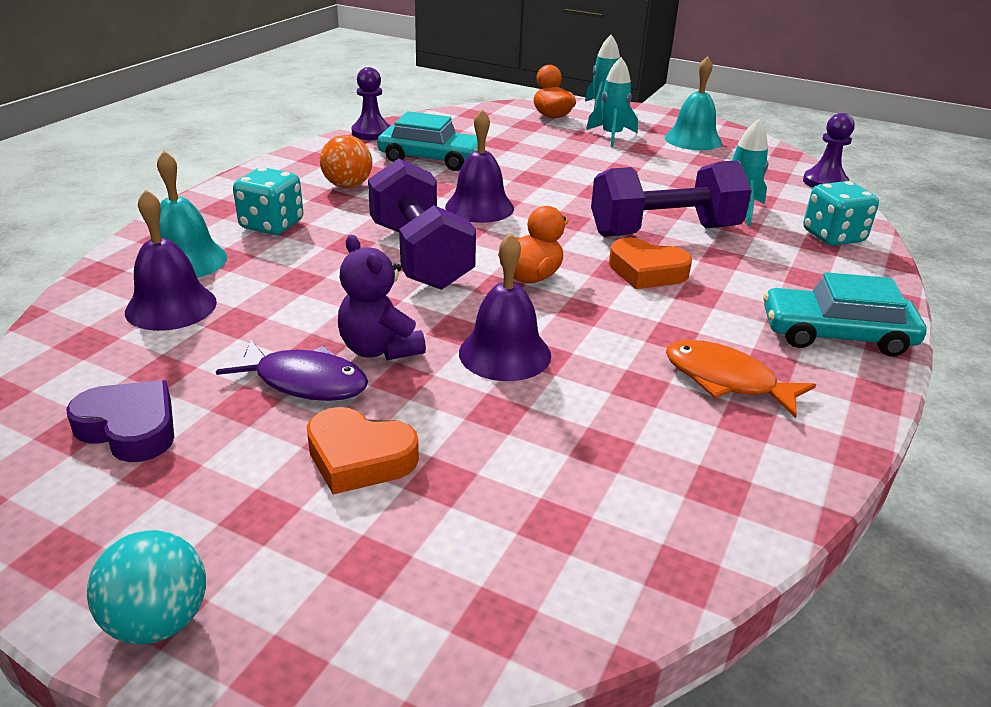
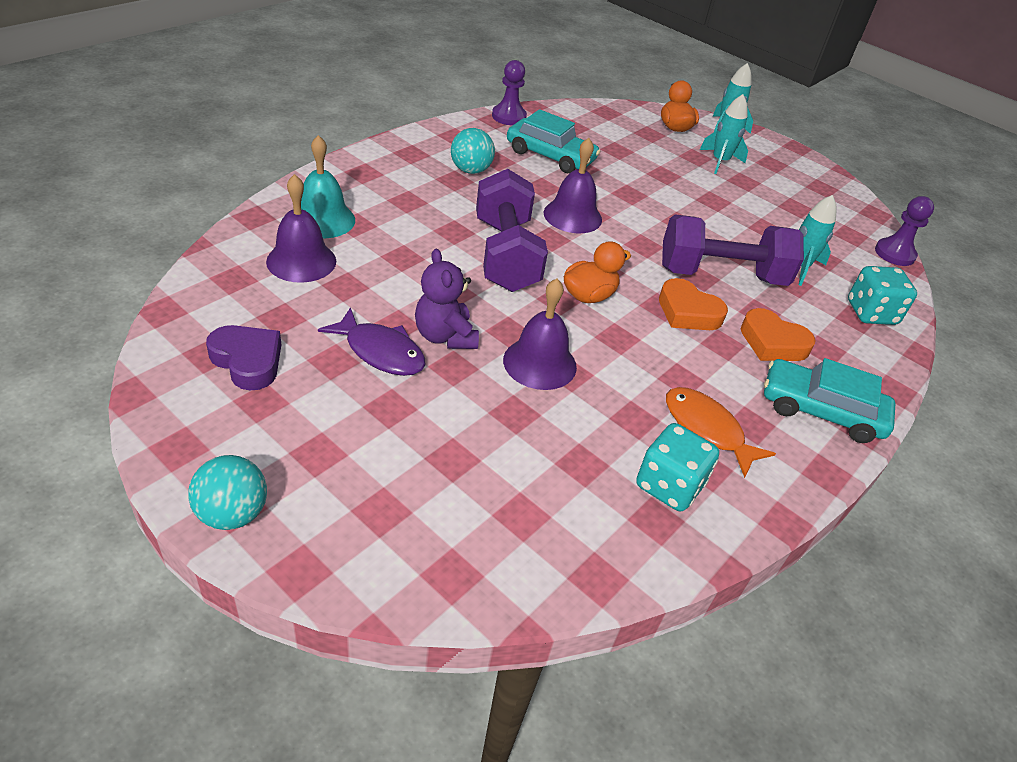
camera: 10 degrees right, 10 degrees up
turquoise dice [233,167,304,235] -> turquoise dice moved to [636,423,719,511]
orange heart [307,407,419,495] -> orange heart moved to [741,308,816,361]
orange ball [320,135,372,188] -> turquoise ball [451,128,495,174]
turquoise bell [665,56,722,150] -> none

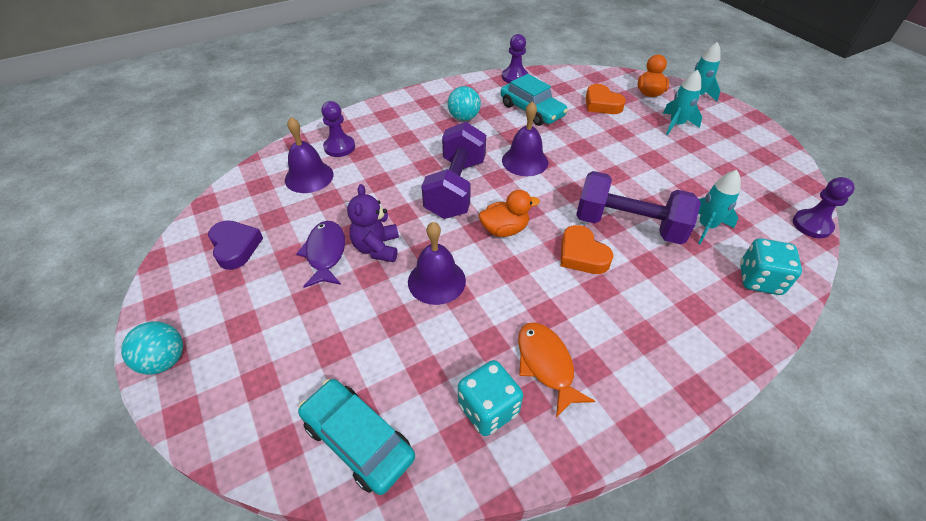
camera: 25 degrees right, 5 degrees up
turquoise bell [301,135,355,238] -> purple pawn [321,101,355,157]
purple fish [318,307,425,376] -> purple fish turned 150 degrees counterclockwise [296,221,345,288]
orange heart [741,308,816,361] -> orange heart moved to [586,84,626,114]
turquoise car [764,358,895,443] -> turquoise car moved to [298,379,415,495]

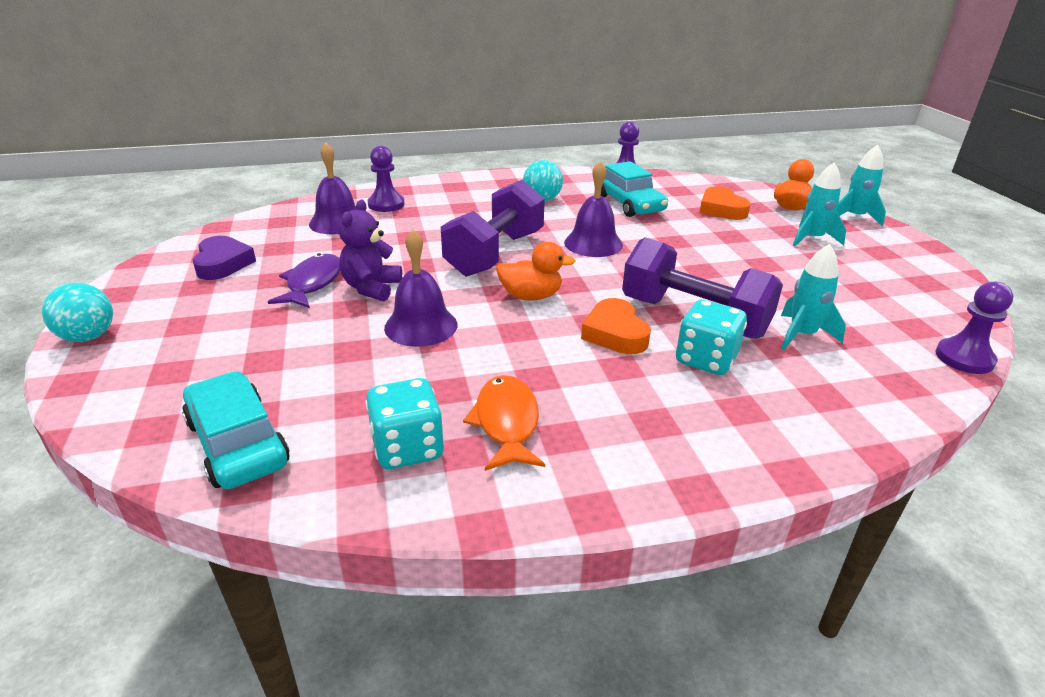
camera: 15 degrees right, 15 degrees down
turquoise dice [740,238,802,295] -> turquoise dice moved to [676,300,747,375]

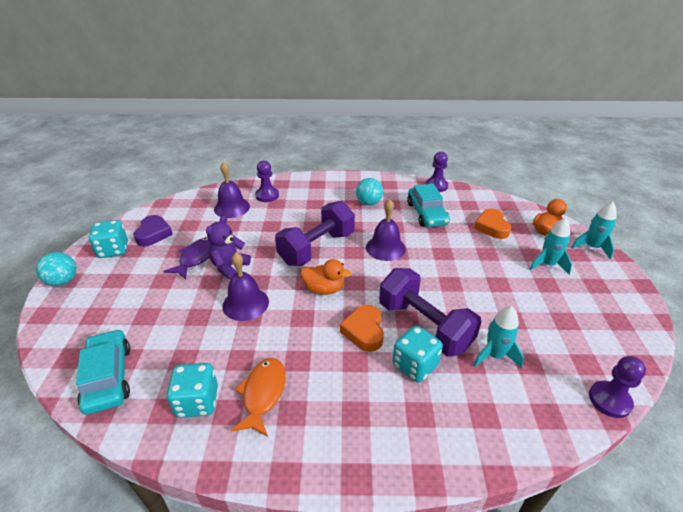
camera: 15 degrees right, 5 degrees up
none -> turquoise dice [89,220,128,258]

